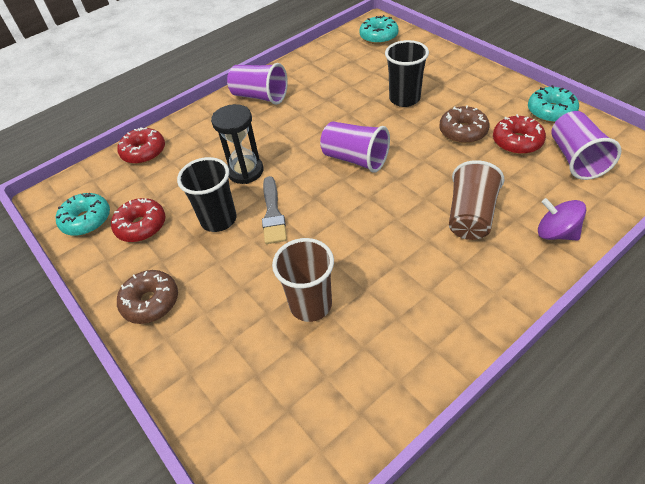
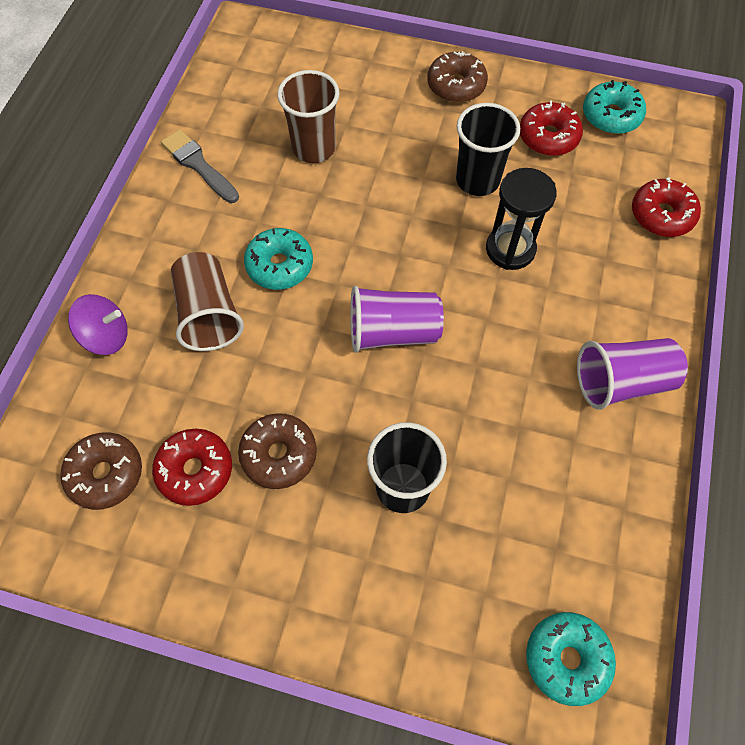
camera: 140 degrees right, 15 degrees up
grey brush [262,176,287,244] -> grey brush moved to [161,129,239,203]
turquoise donut [528,85,579,123] -> turquoise donut moved to [244,228,313,290]
purple cup [551,111,621,180] -> brown donut [60,432,142,510]

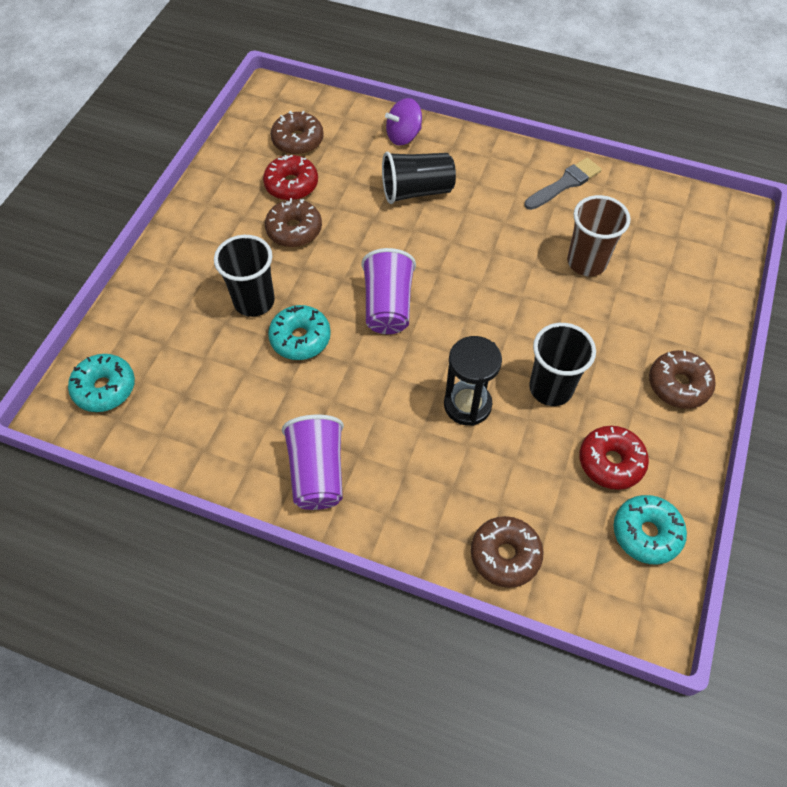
camera: 95 degrees right, 5 degrees down
purple spinning top [68,294,128,355] -> purple spinning top turned 60 degrees clockwise [385,98,422,145]
brown cup [171,252,244,351] -> black cup [382,152,456,204]
turquoise donut [244,228,313,290] -> turquoise donut moved to [268,305,331,360]
red donut [632,177,701,237] -> brown donut [471,516,544,588]

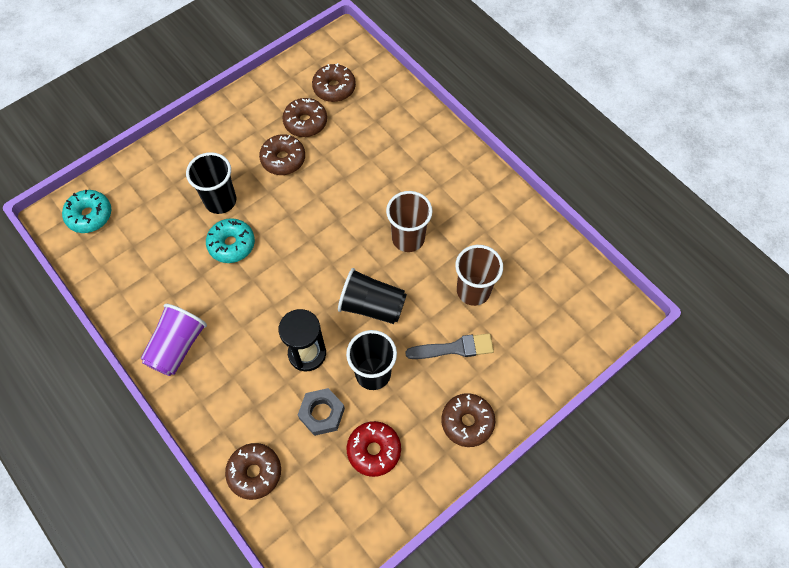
camera: 30 degrees right, 5 degrees up
red donut [263,155,318,200] -> brown donut [282,98,327,137]
purple cup [361,248,416,334] -> none
black cup [382,152,456,204] -> black cup moved to [338,268,407,324]
purple spinning top [385,98,422,145] -> none
grey brush [524,157,602,210] -> grey brush moved to [405,333,494,359]
turquoise donut [614,495,687,564] -> none
none -> grey nut [298,388,345,436]
none -> brown cup [386,191,433,252]

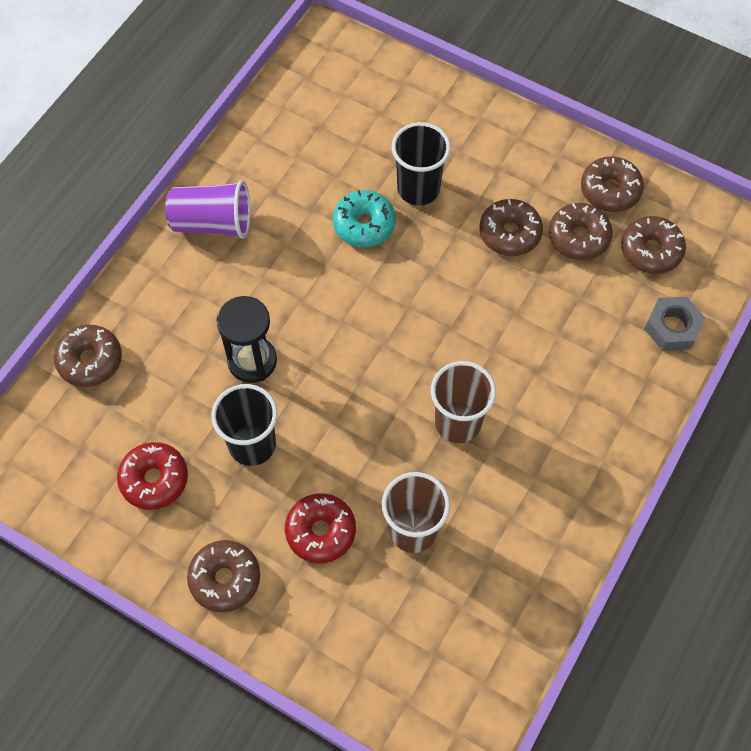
camera: 70 degrees right, 0 degrees up
turquoise donut [62,190,111,233] -> none
grey nut [298,388,345,436] -> grey nut moved to [644,297,705,351]
black cup [338,268,407,324] -> none
grey brush [405,333,494,359] -> red donut [285,493,356,563]
none -> brown donut [581,156,644,212]

